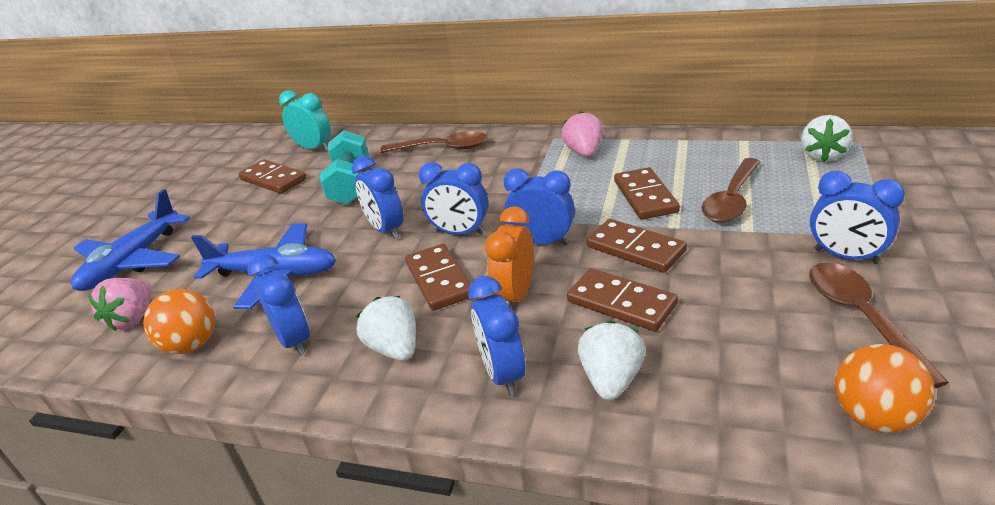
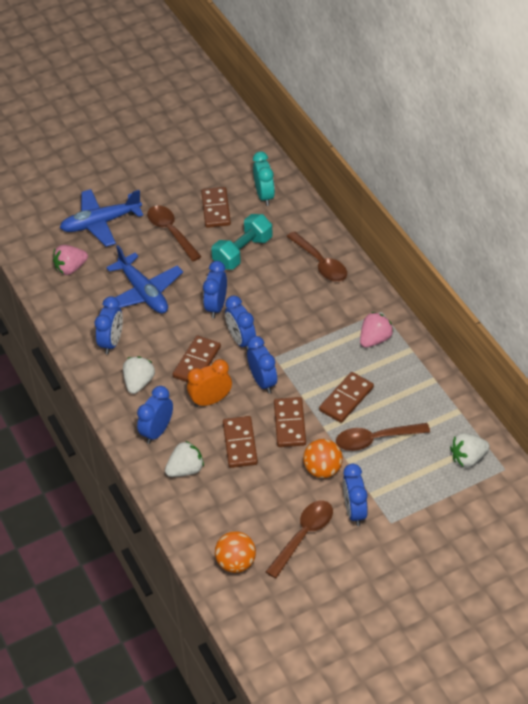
camera: 45 degrees right, 15 degrees up
orange ball [143,289,215,354] -> orange ball moved to [303,439,343,478]
none -> brown spoon [147,205,202,261]

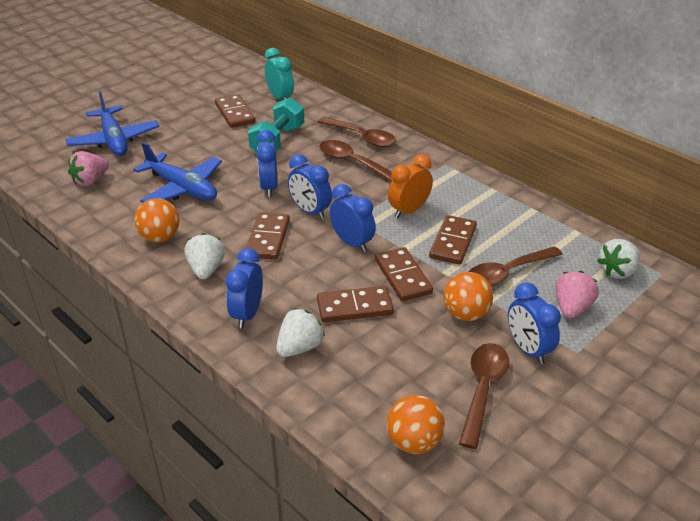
camera: 20 degrees left, 10 degrees down
blue plane [60,189,143,247] -> blue plane turned 75 degrees counterclockwise [65,91,159,156]
blue clock [95,296,123,354] -> orange ball [134,198,179,242]
brown spoon [147,205,202,261] -> brown spoon moved to [319,140,392,181]
orange clock [187,359,232,407] -> orange clock moved to [388,154,433,218]
brown domino [223,416,258,468] -> brown domino turned 75 degrees counterclockwise [317,286,394,322]
pink strawberry [360,312,394,348] -> pink strawberry moved to [555,271,599,318]

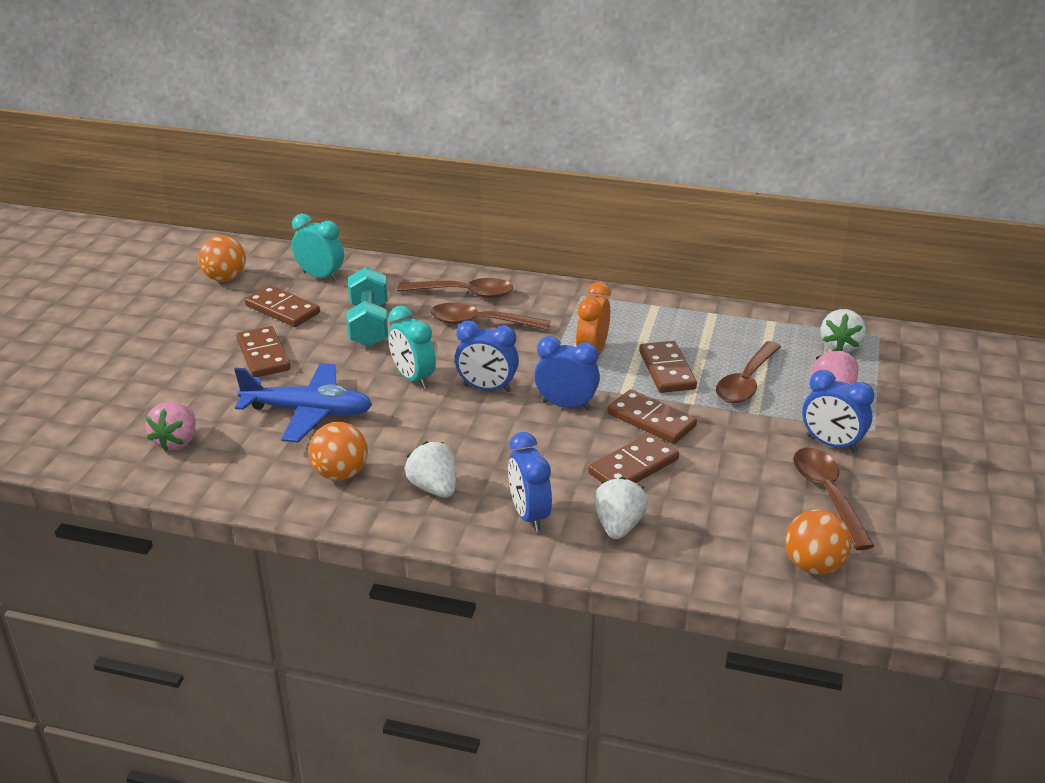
camera: 30 degrees left, 5 degrees down
blue plane [65,91,159,156] -> none
brown domino [246,212,290,260] -> brown domino moved to [236,326,290,377]
blue clock [257,130,278,197] -> turquoise clock [388,306,436,389]
orange ball [443,272,493,321] -> orange ball moved to [198,235,246,282]

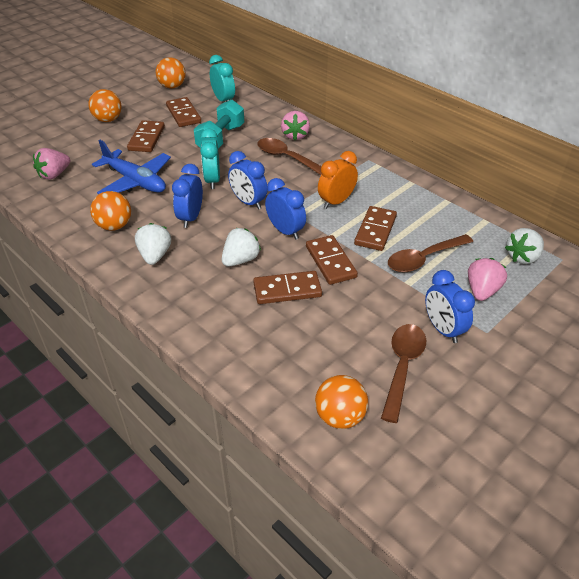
camera: 30 degrees right, 10 degrees up
brown spoon [397,278,513,298] -> pink strawberry [281,111,310,140]
blue clock [508,432,552,532] -> blue clock moved to [172,164,203,228]
white strawberry [594,477,648,539] -> white strawberry moved to [222,228,261,267]
none -> orange ball [88,89,122,122]

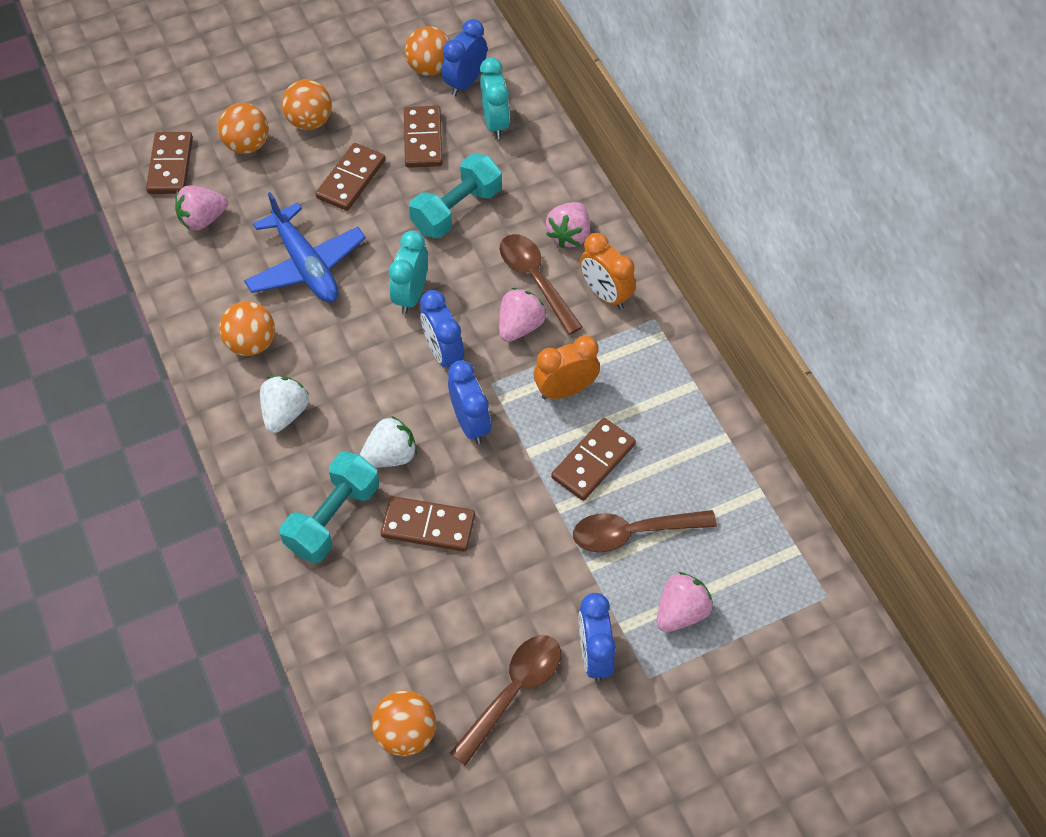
camera: 20 degrees right, 15 degrees up
blue clock [172,164,203,228] -> blue clock moved to [442,19,487,96]
brown domino [306,235,358,285] -> brown domino moved to [146,132,193,194]
white strawberry [505,228,544,264] -> none
none -> orange ball [218,103,269,154]
none -> turquoise dumbbell [280,451,379,563]
none -> pink strawberry [499,288,547,342]
none -> orange clock [580,233,636,310]

